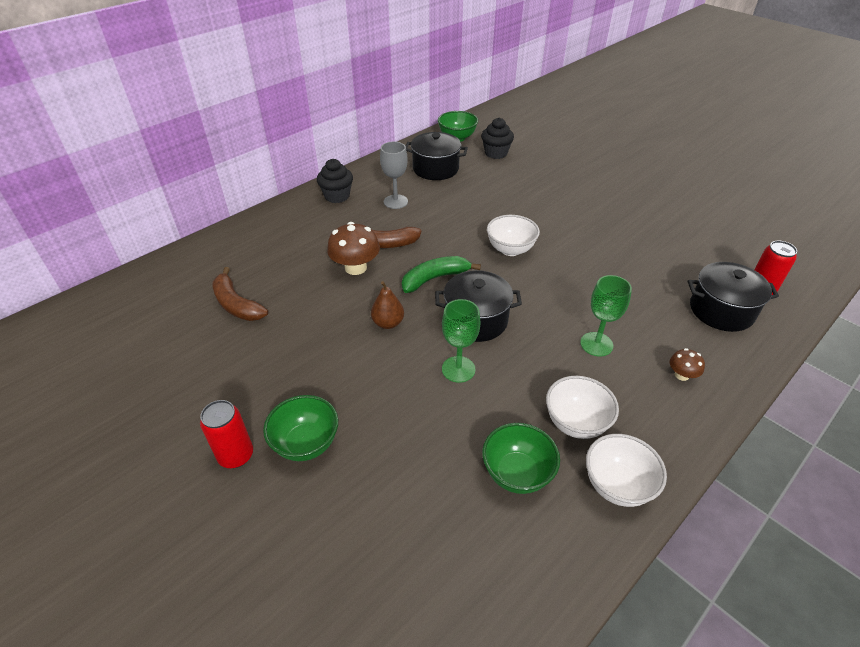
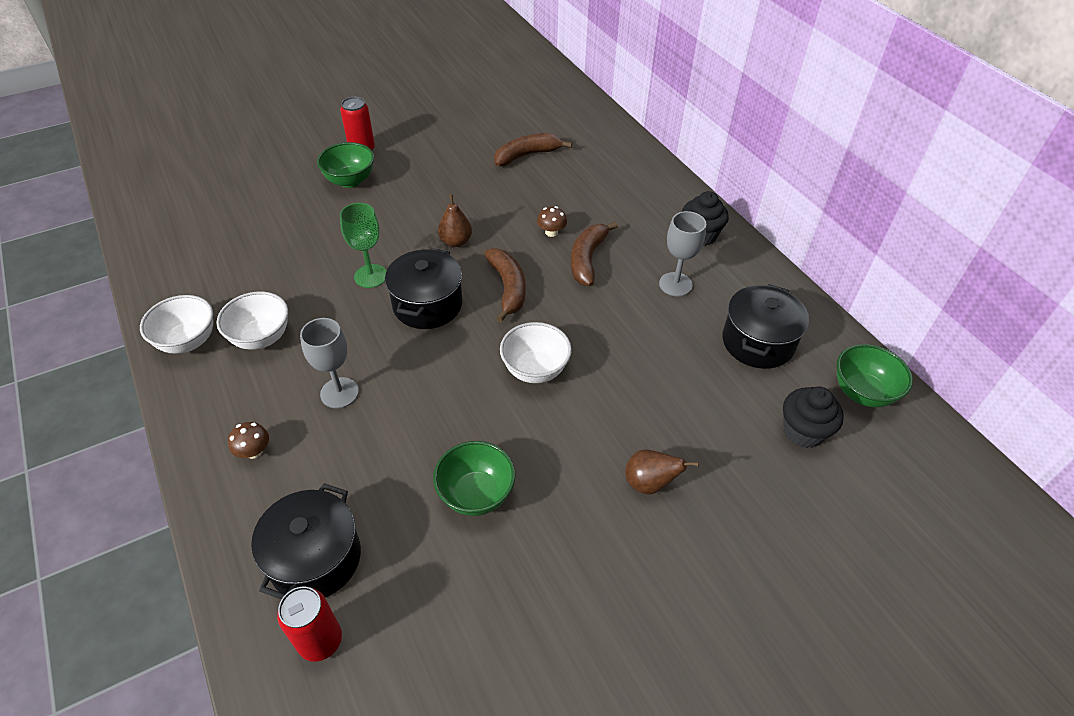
camera: 105 degrees right, 5 degrees up
brown mushroom [327,222,380,275] -> brown mushroom [537,206,567,237], size x0.53
green banana [402,256,481,293] -> brown banana [484,248,526,322]
green bowl [482,423,560,494] -> green bowl moved to [433,441,516,516]
green goblet [580,275,632,356] -> grey goblet [300,318,359,408]
none -> brown pear [625,449,699,495]

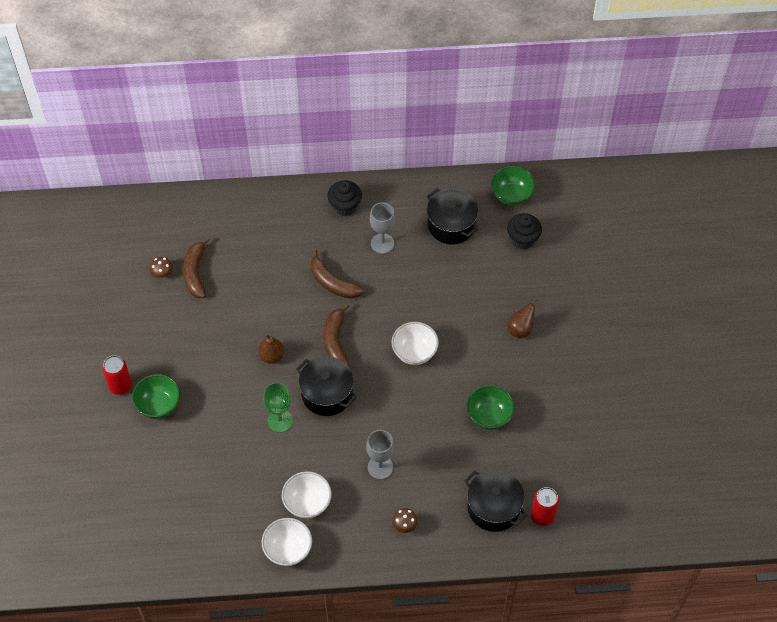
camera: 65 degrees left, 10 degrees up
brown banana [484,248,526,322] -> brown banana turned 105 degrees counterclockwise [324,303,349,366]
brown mushroom [537,206,567,237] -> brown mushroom moved to [150,257,173,278]

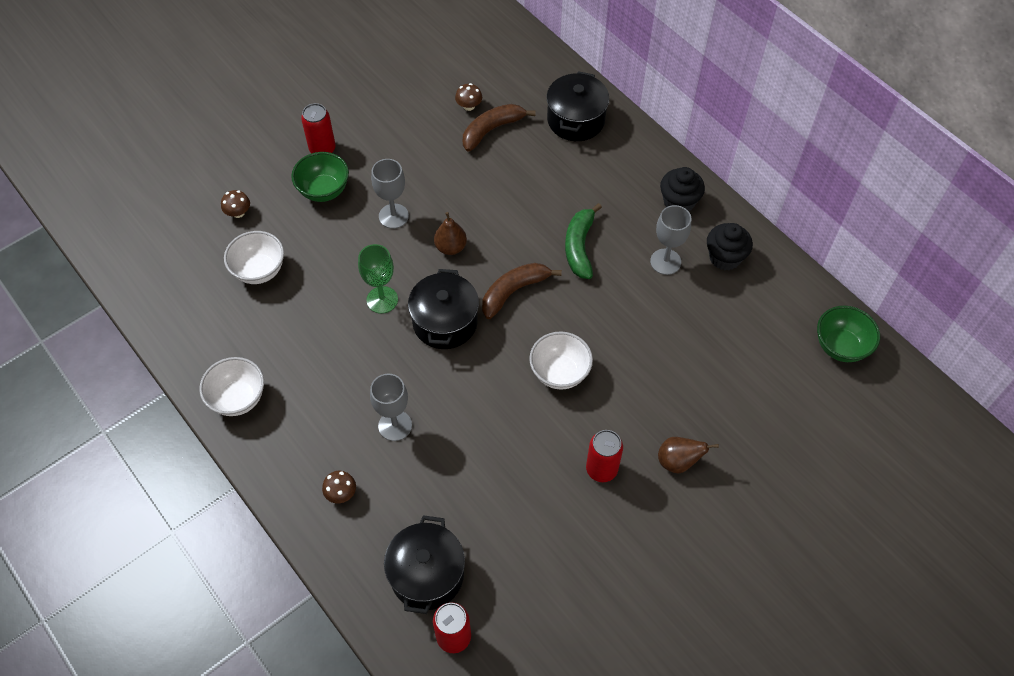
camera: 55 degrees right, 0 degrees up
white bowl [282,471,332,519] -> white bowl moved to [224,231,284,284]
brown banana [311,249,364,299] -> green banana [565,203,602,279]
black pot [427,189,479,244] -> black pot moved to [546,71,609,141]
green bowl [467,385,515,430] -> none
black cupcake [507,213,542,249] -> black cupcake moved to [707,223,753,270]
none -> brown mushroom [221,190,250,218]
none -> grey goblet [371,159,409,229]
none -> red can [586,430,623,482]

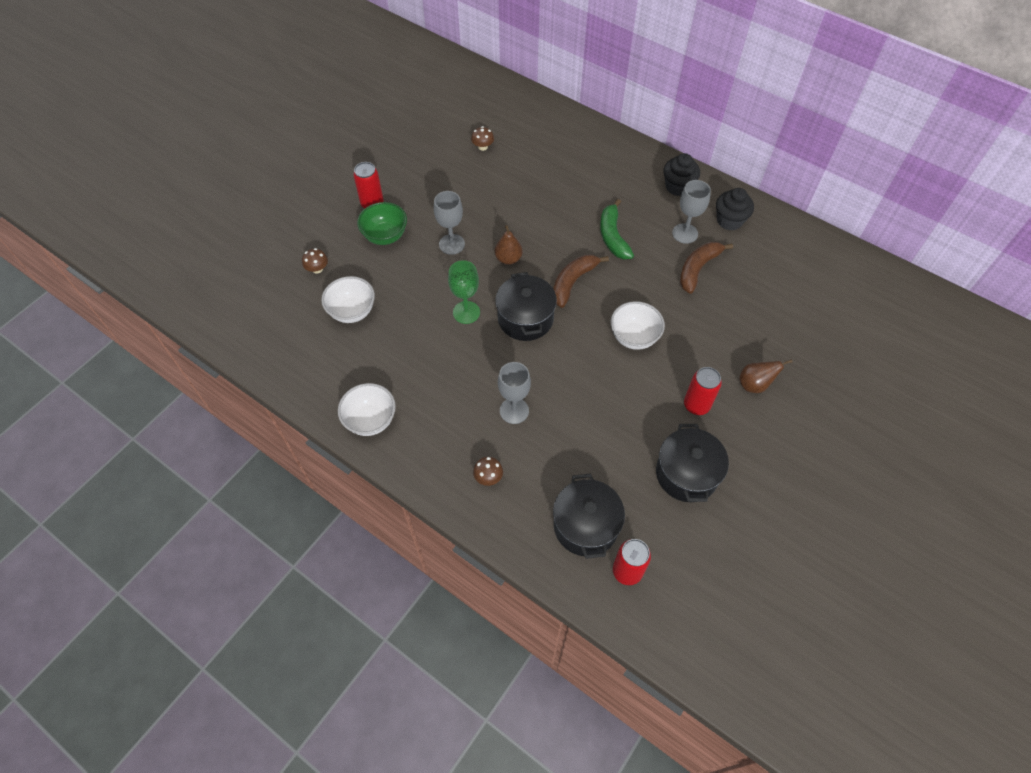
camera: 15 degrees left, 0 degrees up
brown banana [463,104,536,152] -> brown banana moved to [680,242,733,294]
black pot [546,71,609,141] -> black pot moved to [656,424,729,502]
green bowl [817,306,880,362] -> none

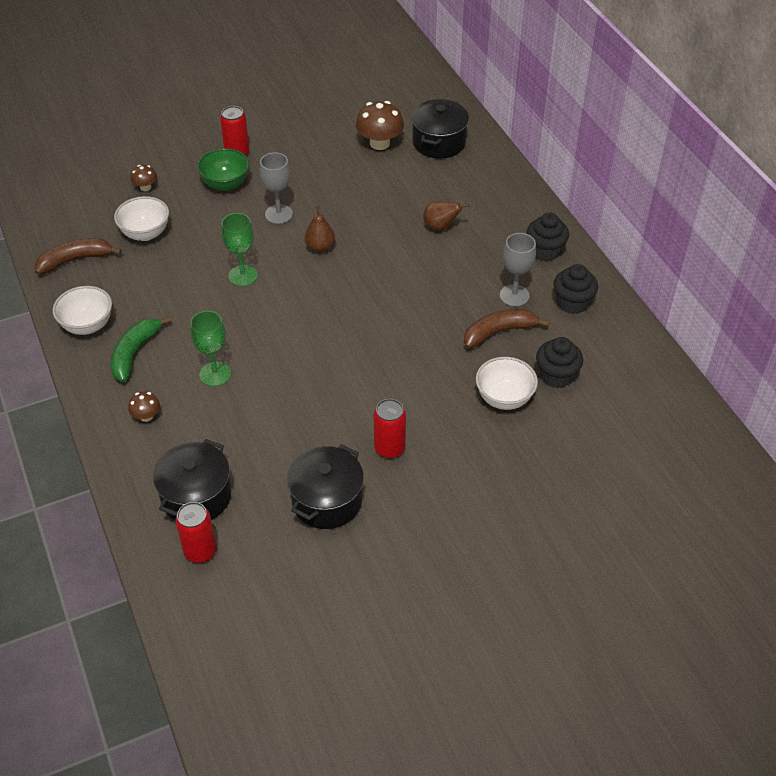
camera: 30 degrees right, 10 degrees down
brown mushroom [471,126,494,151] -> brown mushroom [356,101,404,150], size x1.89
black pot [495,272,557,341] -> black pot moved to [411,99,469,158]
grey goblet [498,362,531,424] -> green goblet [190,311,231,386]
brown banana [553,255,609,308] -> brown banana moved to [35,238,122,274]
green banana [600,199,634,259] -> green banana moved to [110,316,171,382]
white bowl [611,301,665,350] -> white bowl moved to [476,357,538,410]
brown pear [739,359,792,393] -> brown pear moved to [423,201,469,231]
none -> black cupcake [536,337,583,388]

